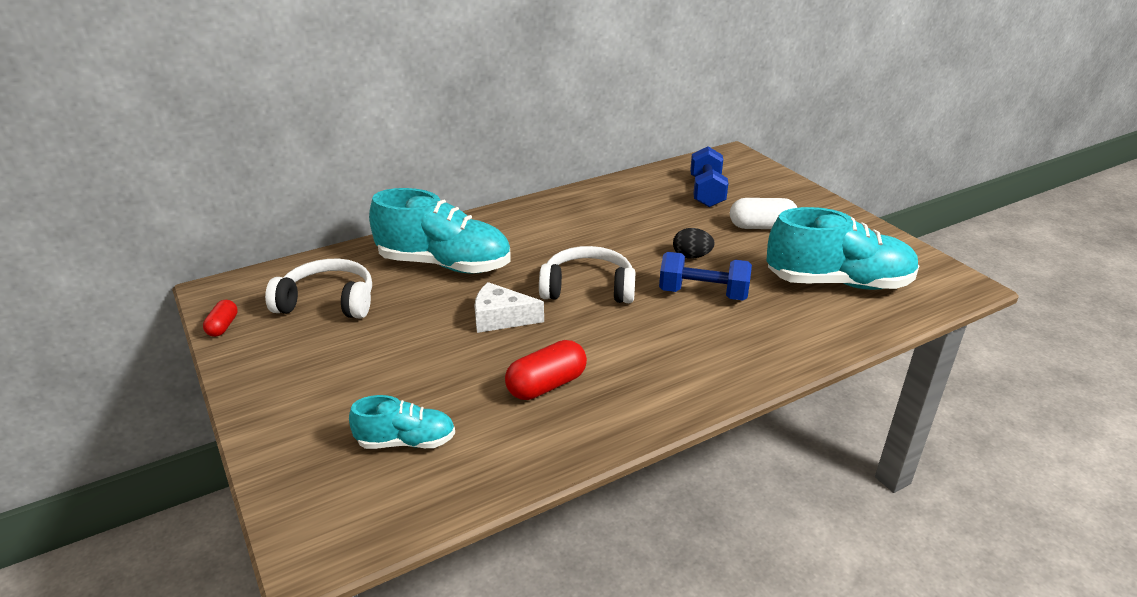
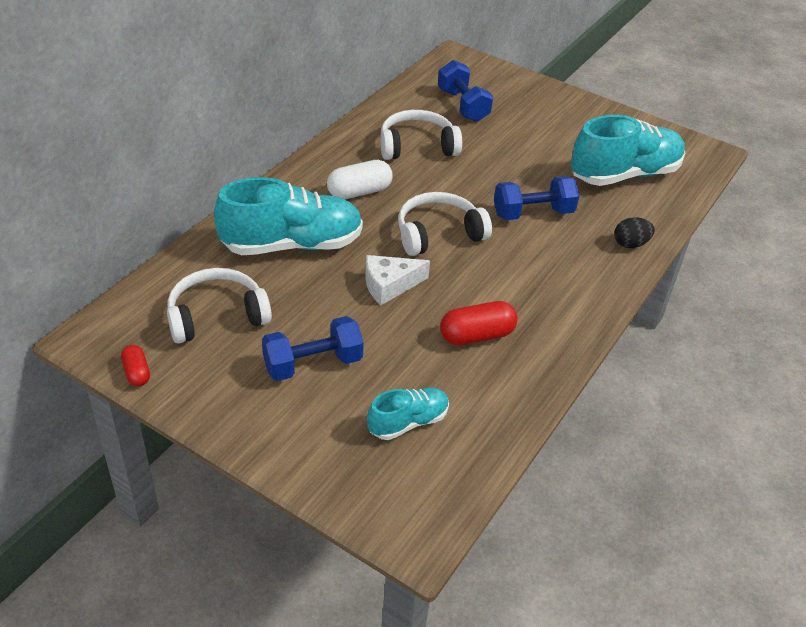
camera: 30 degrees left, 10 degrees up
red capsule [505,340,587,400] -> red capsule turned 45 degrees clockwise [440,301,517,345]
black egg [673,228,715,259] -> black egg moved to [614,218,655,248]
white capsule [730,198,797,229] -> white capsule moved to [327,160,393,199]
none -> blue dumbbell [262,316,364,381]
none -> white headphones [380,110,462,160]

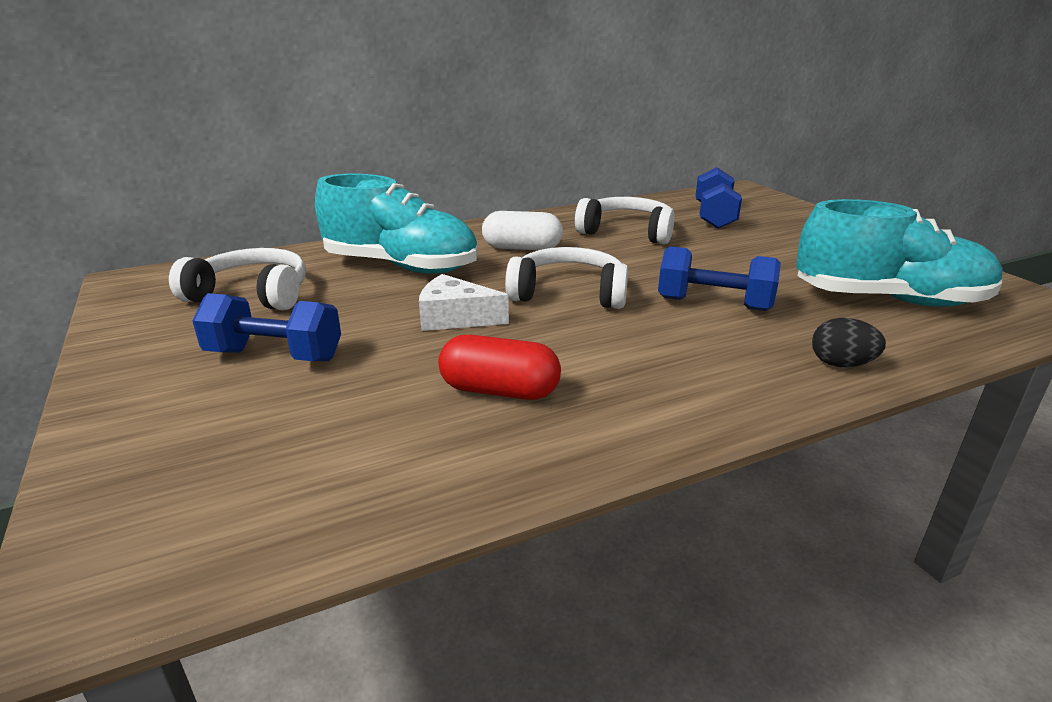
camera: 35 degrees right, 15 degrees down
red capsule [121,345,150,386] -> none
turquoise shoe [367,388,449,440] -> none

